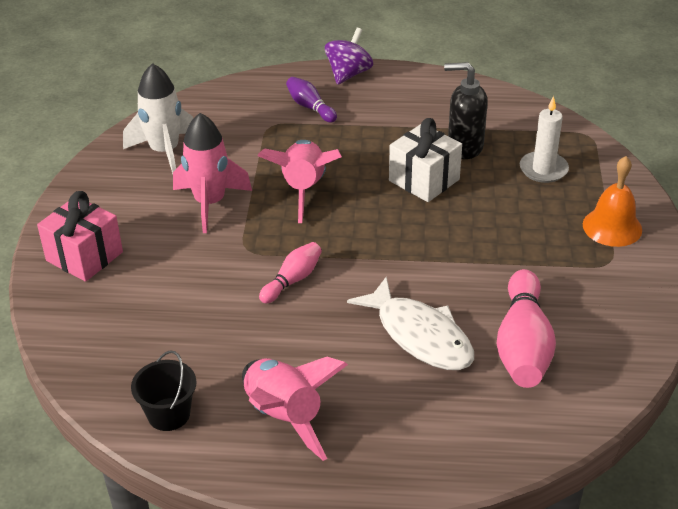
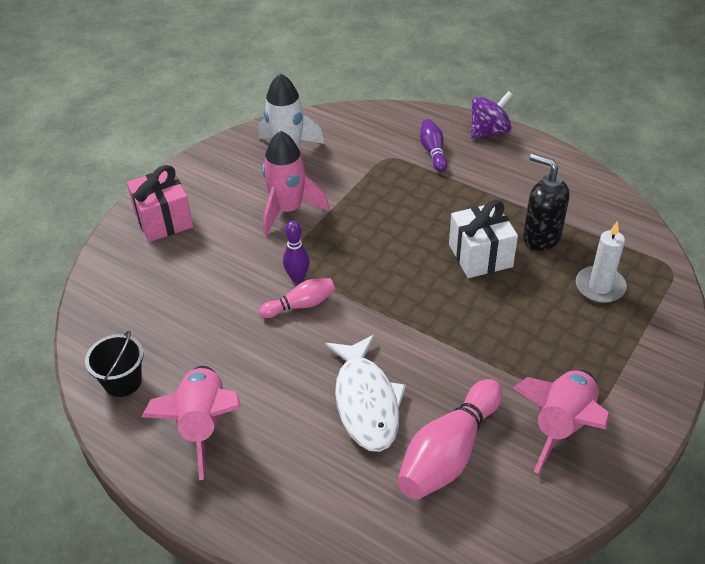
camera: 30 degrees right, 5 degrees up
pink rocket [257,140,342,223] -> pink rocket moved to [513,370,610,474]
orange bell [583,156,642,247] -> none
none -> purple bowling pin [283,221,310,283]

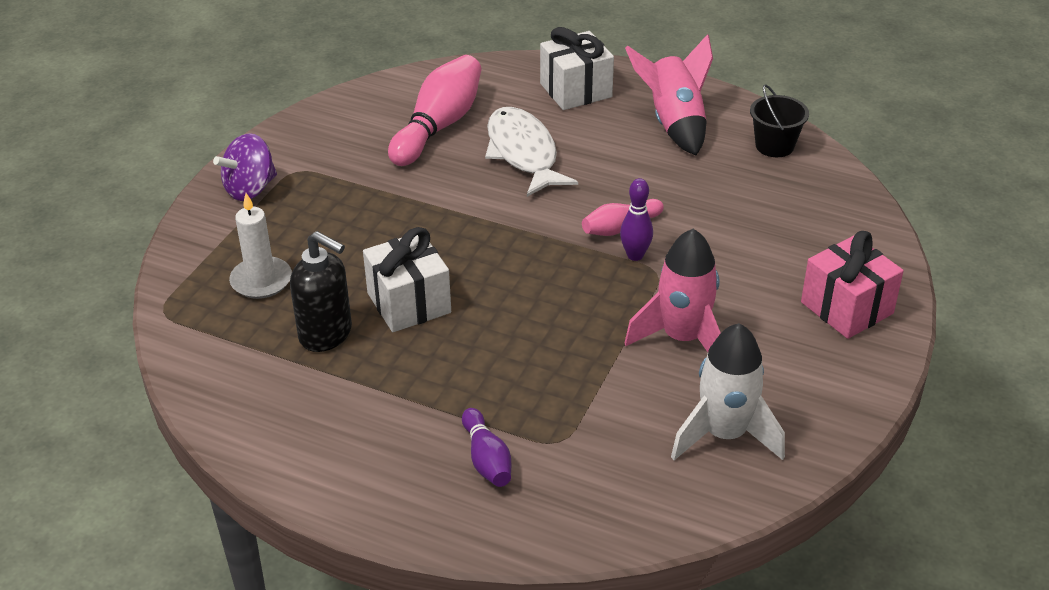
camera: 170 degrees right, 5 degrees down
purple spinning top [471,91,513,139] -> purple spinning top moved to [213,133,277,201]
pink rocket [513,370,610,474] -> none
none -> white gift [540,27,614,110]

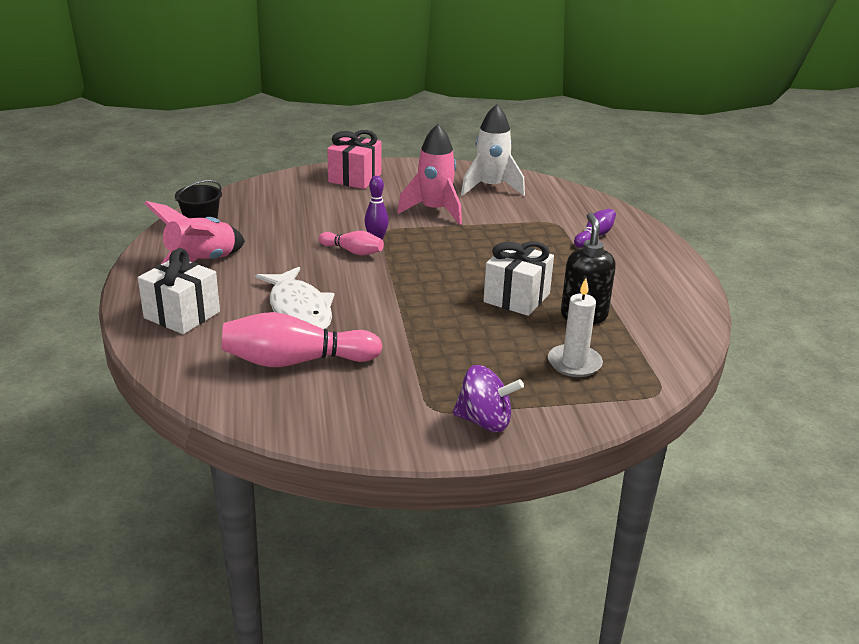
camera: 125 degrees left, 10 degrees down
white fish [485,107,578,197] -> white fish turned 60 degrees counterclockwise [255,267,334,329]

